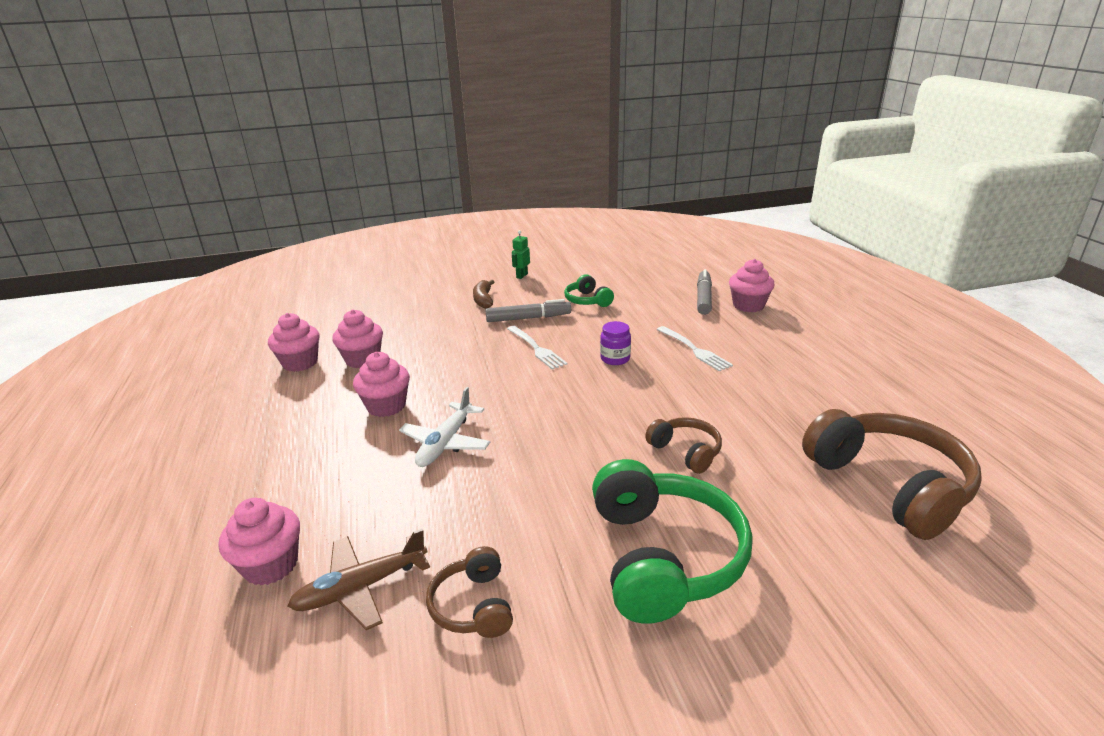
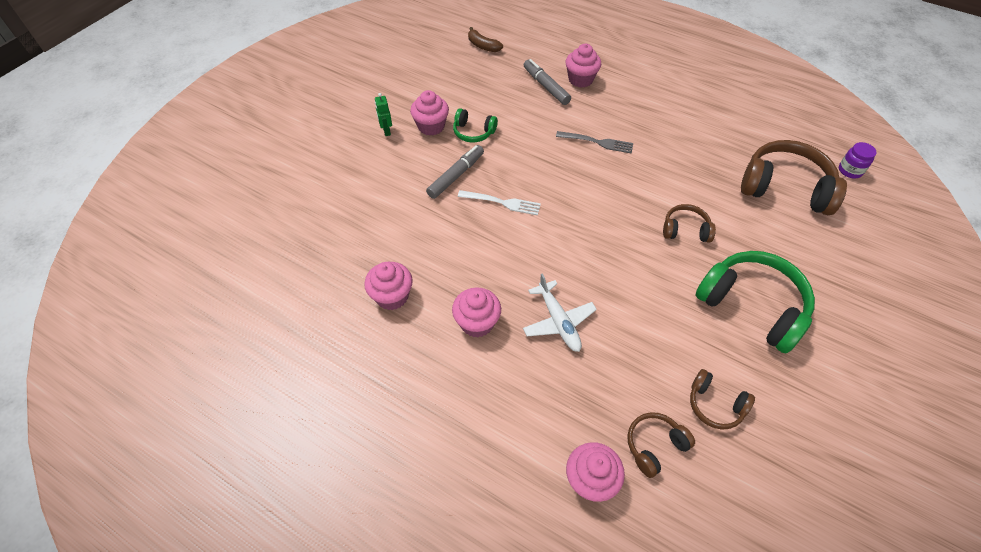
camera: 45 degrees left, 25 degrees up
pink cupcake [268,313,319,372] -> pink cupcake moved to [410,90,449,136]
brown plane [288,529,430,630] -> brown headphones [627,412,695,478]
brown banana [473,280,494,309] -> brown banana moved to [468,27,503,52]
purple jar [600,321,631,365] -> purple jar moved to [839,142,877,178]
white fork [657,326,733,371] -> grey fork [556,131,633,153]

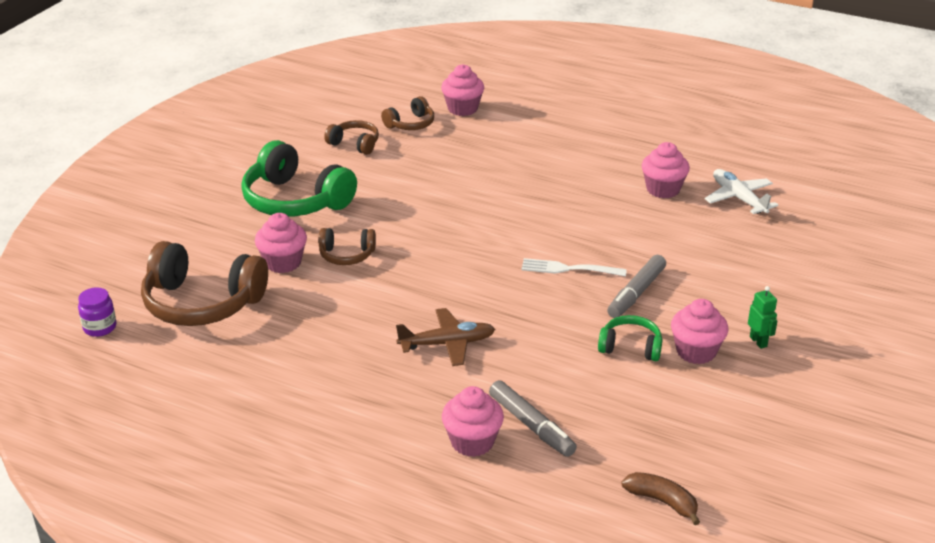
camera: 175 degrees right, 20 degrees down
pink cupcake [452,288,501,337] -> pink cupcake moved to [255,213,307,273]
white plane [523,273,597,352] -> white plane moved to [705,169,779,214]
grey fork [556,131,633,153] -> brown plane [396,308,495,366]

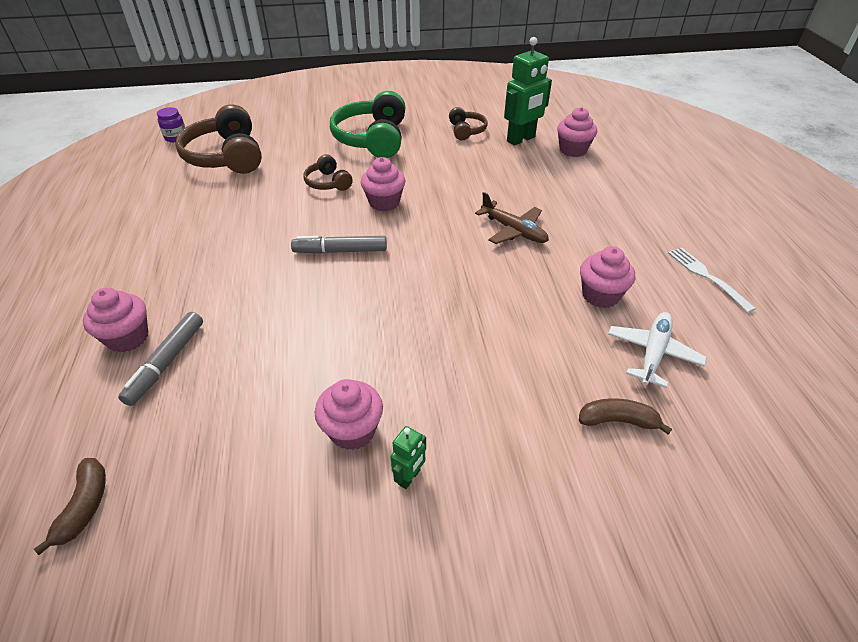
camera: 55 degrees right, 10 degrees up
pink cupcake [255,213,307,273] -> pink cupcake moved to [361,157,405,211]
brown headphones [381,96,434,130] -> green robot [504,37,552,146]
brown plane [396,308,495,366] -> brown plane moved to [475,192,549,244]
white fork [521,258,627,277] -> white fork moved to [668,247,756,313]
green headphones [598,315,662,361] -> none
grey marker [607,255,666,318] -> grey marker moved to [291,236,387,254]
none -> brown banana [579,398,672,434]

